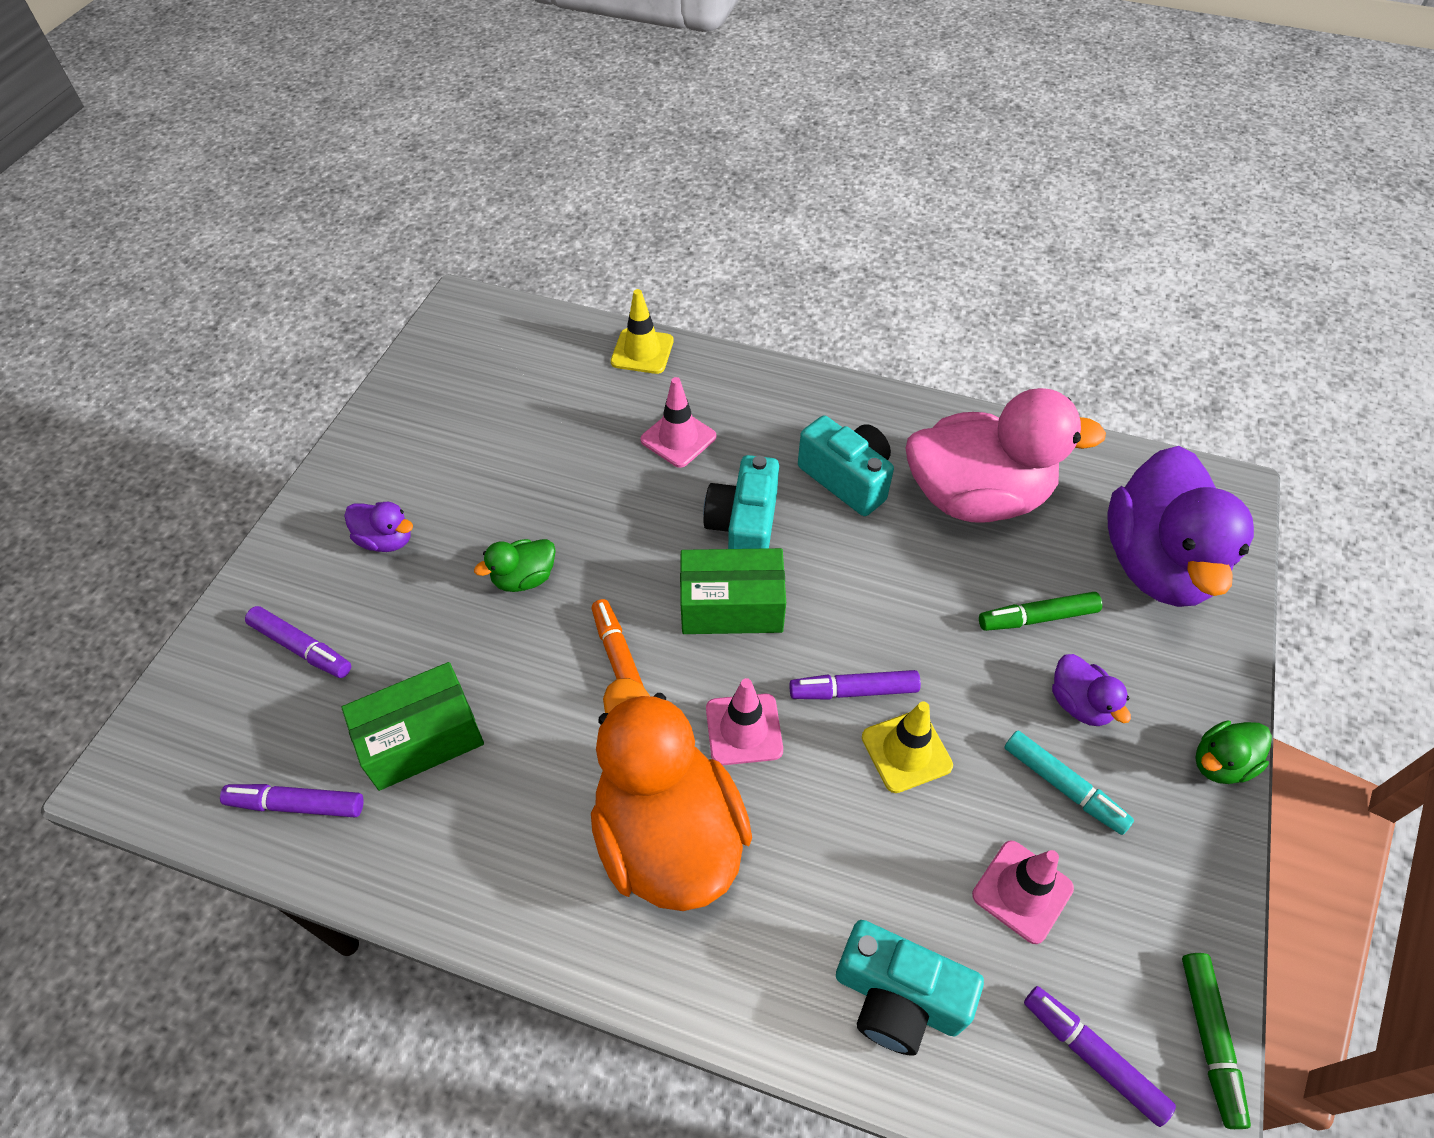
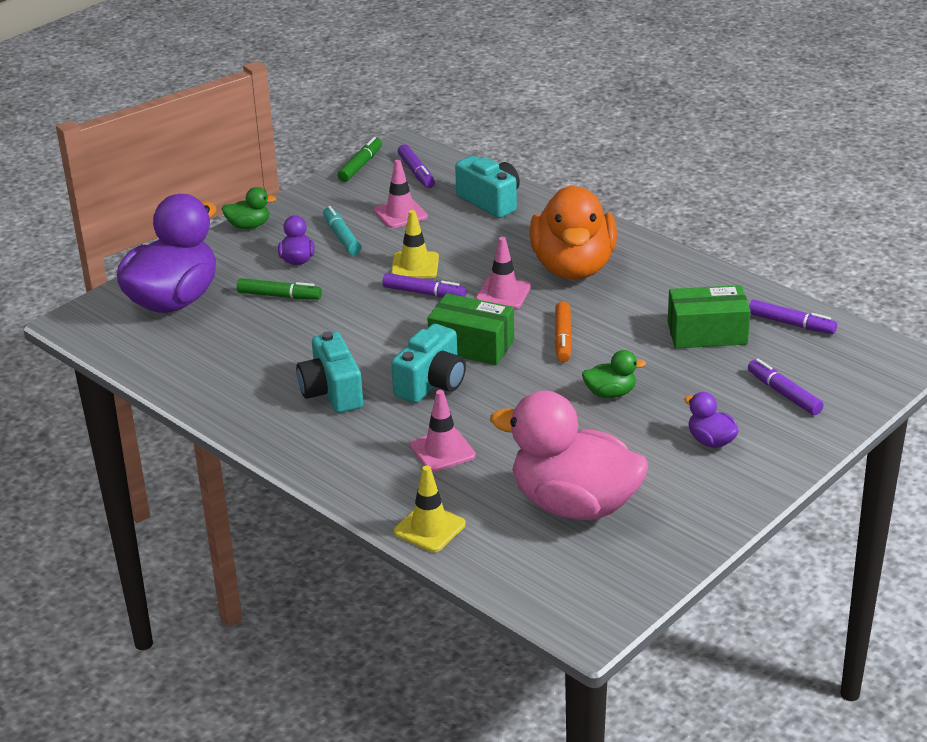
camera: 155 degrees left, 20 degrees down
pink duck [906,388,1106,523] -> pink duck moved to [490,391,648,520]

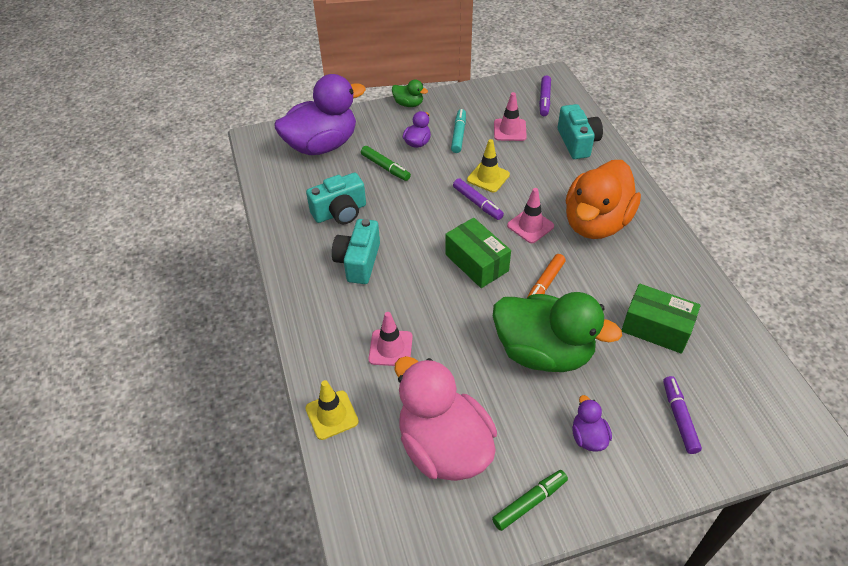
camera: 30 degrees right, 15 degrees up
green marker [337,137,382,182] -> green marker moved to [492,470,568,531]
turquoise camera [391,324,466,403] -> turquoise camera moved to [306,173,366,224]
green duck [582,350,646,398] -> green duck [493,292,622,372], size x2.34
purple marker [749,300,837,334] -> none

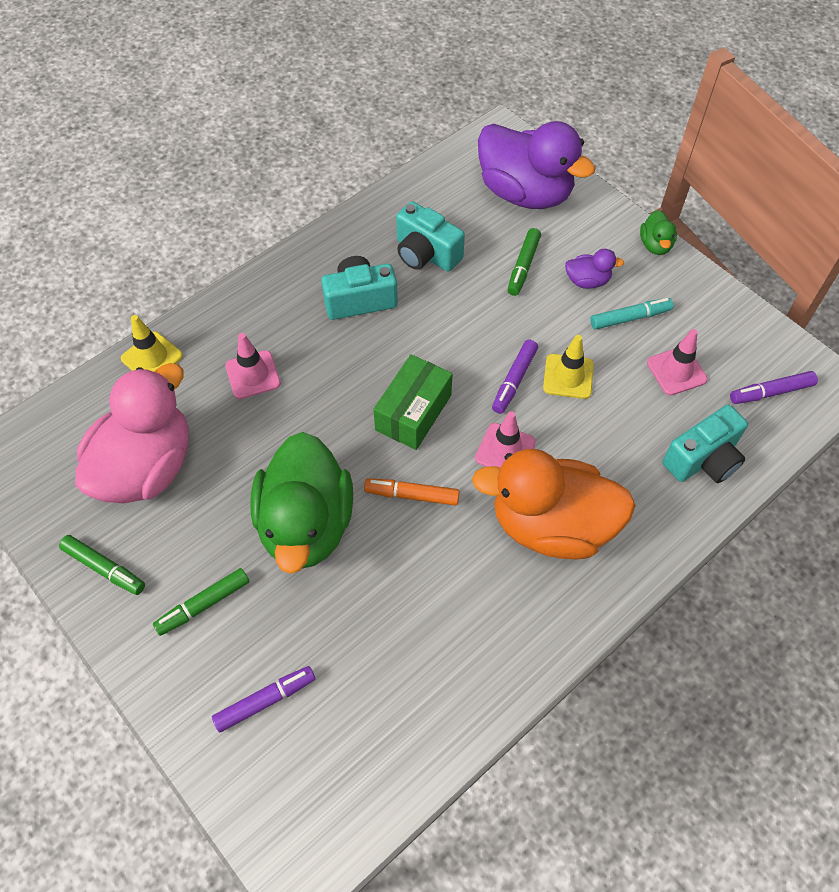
camera: 65 degrees right, 10 degrees up
purple duck [572,395,612,452] -> green marker [153,568,249,636]
green box [622,284,701,354] -> none

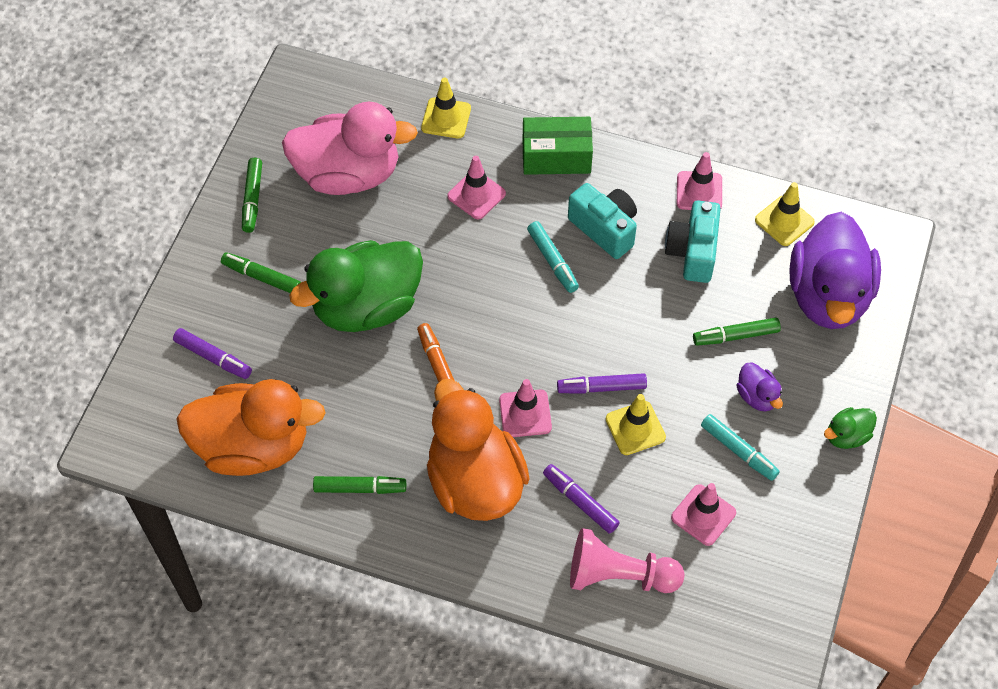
camera: 60 degrees right, 0 degrees up
green box [373,354,453,450] -> green box moved to [523,117,593,175]
turquoise camera [663,405,748,483] -> pink pawn [570,528,684,593]
purple marker [730,371,818,404] -> purple marker moved to [543,464,620,534]
none -> orange duck [176,379,326,476]
none -> green marker [313,476,406,494]
none -> turquoise marker [527,221,579,293]
none -> pink traffic cone [677,152,722,210]
none -> yellow traffic cone [755,182,815,246]

